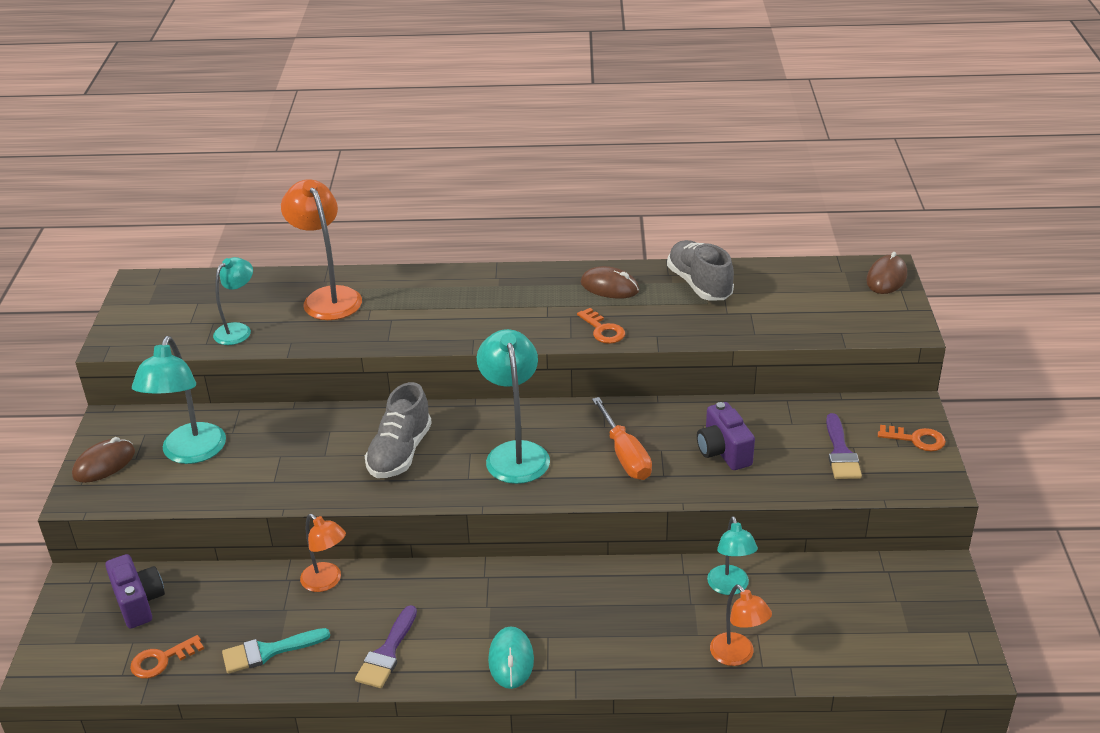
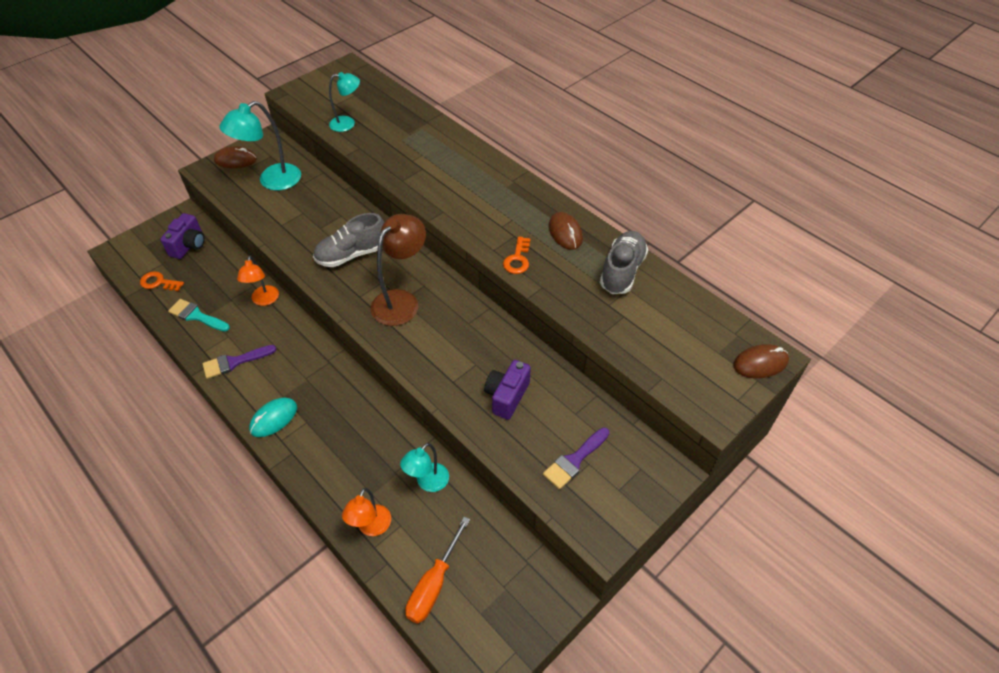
camera: 45 degrees right, 15 degrees up
orange lamp [281,179,362,320] -> none
turquoise lamp [477,329,550,484] -> brown lamp [371,214,426,326]
orange screwdriver [592,397,652,480] -> orange screwdriver moved to [405,517,470,624]
orange key [878,425,946,451] -> none

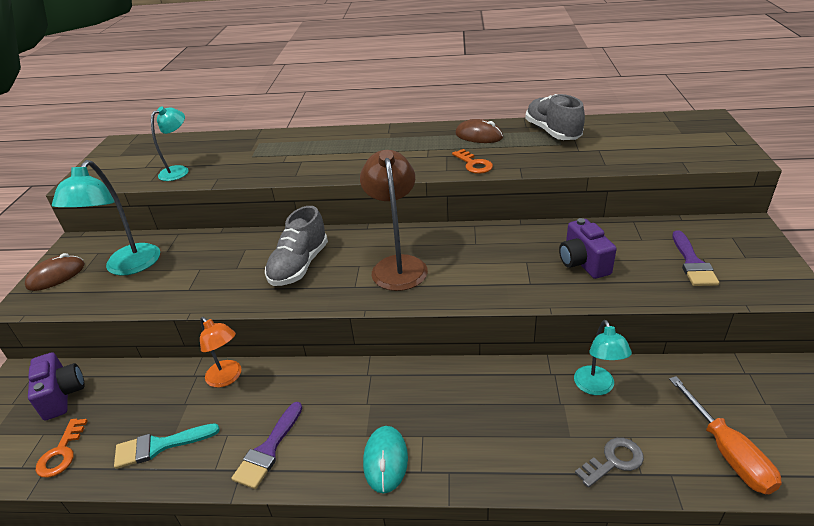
camera: 40 degrees left, 15 degrees down
orange key [140,271,184,291] -> orange key turned 60 degrees counterclockwise [36,419,88,478]
orange lamp [342,488,391,536] -> grey key [575,438,644,488]
brown mouse [733,344,789,378] -> none

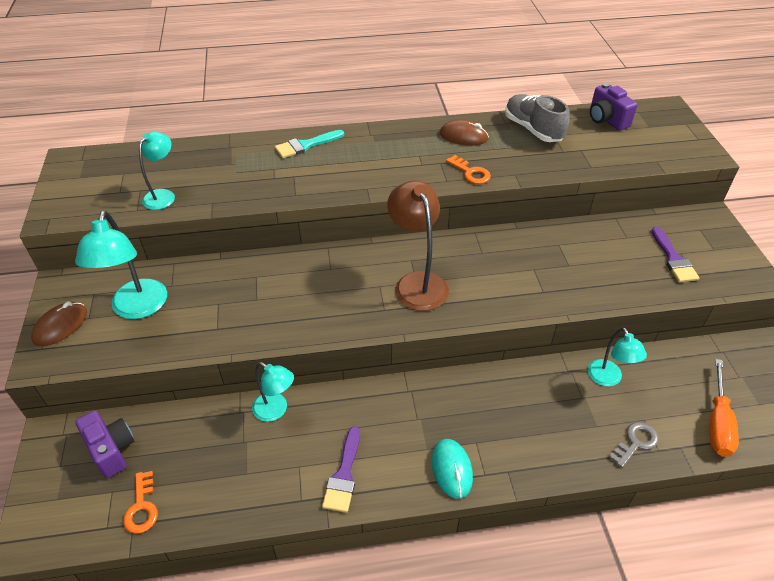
camera: 15 degrees left, 10 degrees up
turquoise brush [114,423,220,469] -> turquoise brush moved to [275,130,344,158]
orange lamp [200,317,241,388] -> turquoise lamp [252,362,294,422]
grey shoe [265,206,328,286] -> none
purple camera [559,218,617,279] -> purple camera moved to [590,83,638,130]
orange screwdriver [669,376,782,494] -> orange screwdriver turned 45 degrees clockwise [710,359,739,457]

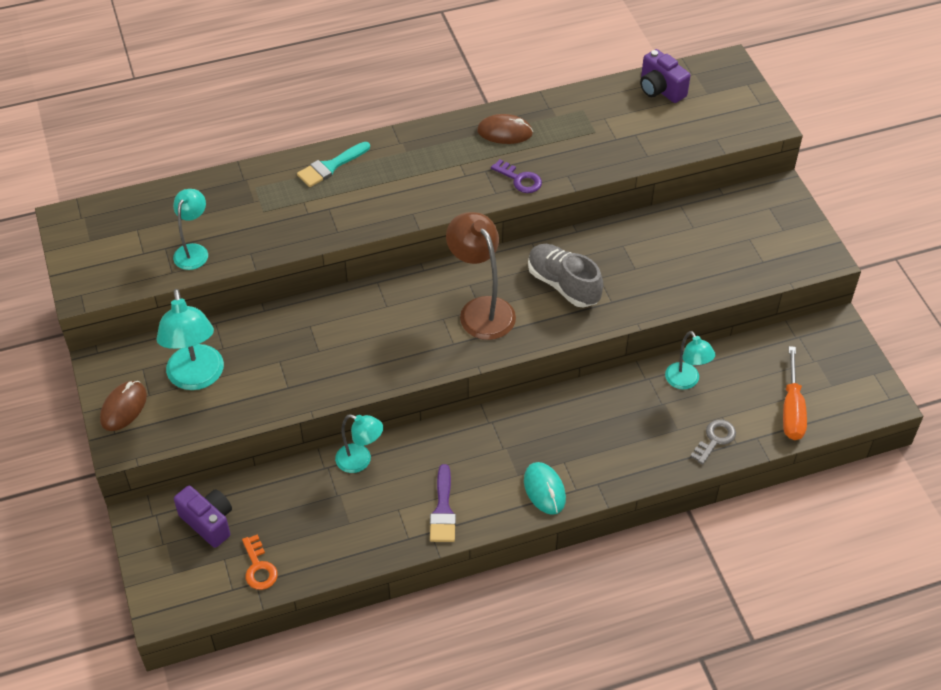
camera: 10 degrees left, 5 degrees up
orange key [446,155,491,184] -> purple key [491,159,542,193]
grey shoe [505,94,570,142] -> grey shoe moved to [528,244,603,308]
purple brush [651,227,699,282] -> none

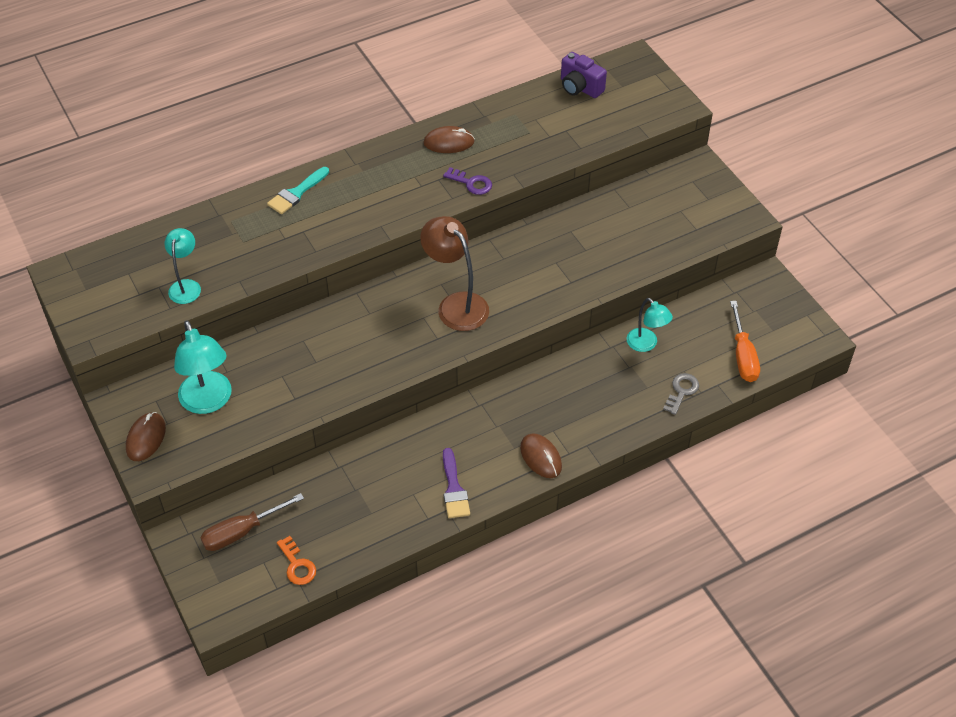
camera: 10 degrees left, 0 degrees up
purple camera [174,486,232,548] -> brown screwdriver [200,493,304,551]
turquoise lamp [335,414,383,473] -> none
turquoise mouse [524,462,566,515] -> brown mouse [520,434,562,478]
grey shoe [528,244,603,308] -> none

